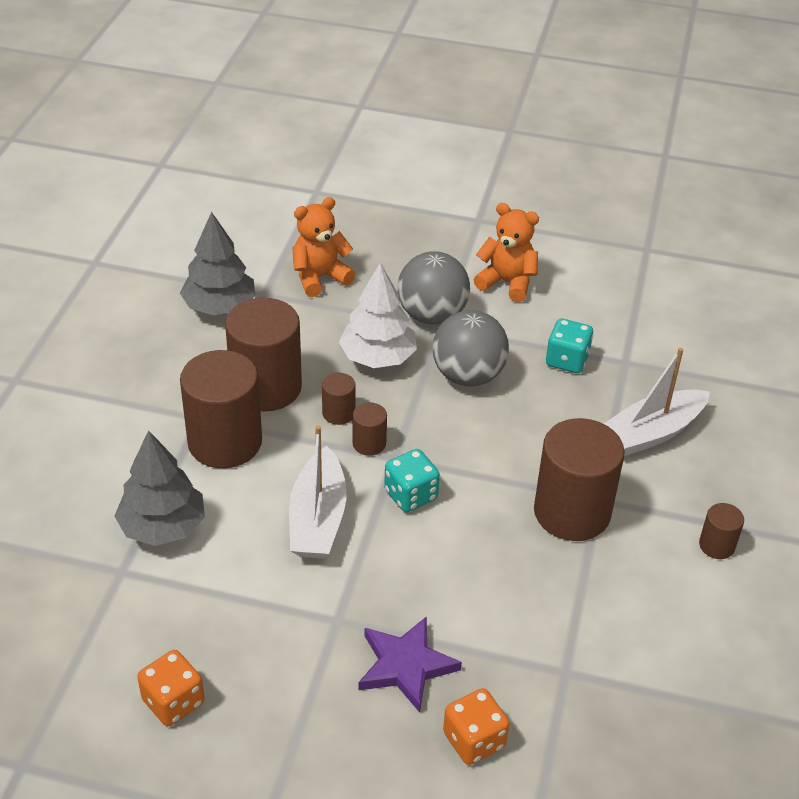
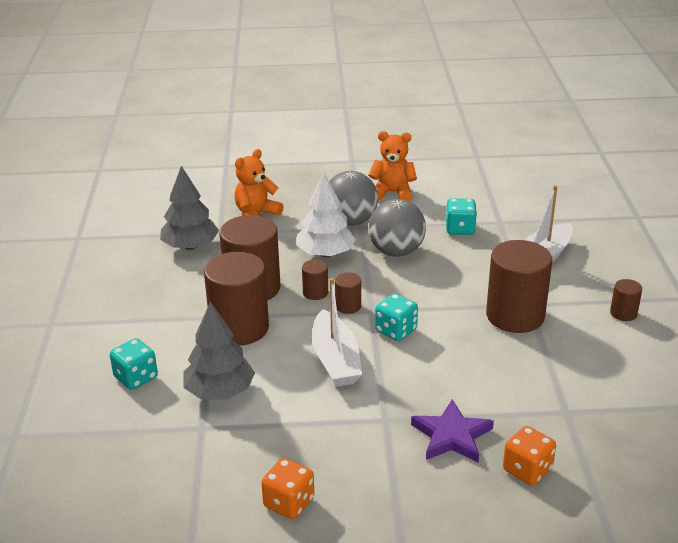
camera: 15 degrees left, 10 degrees down
none -> turquoise dice [110,338,158,390]

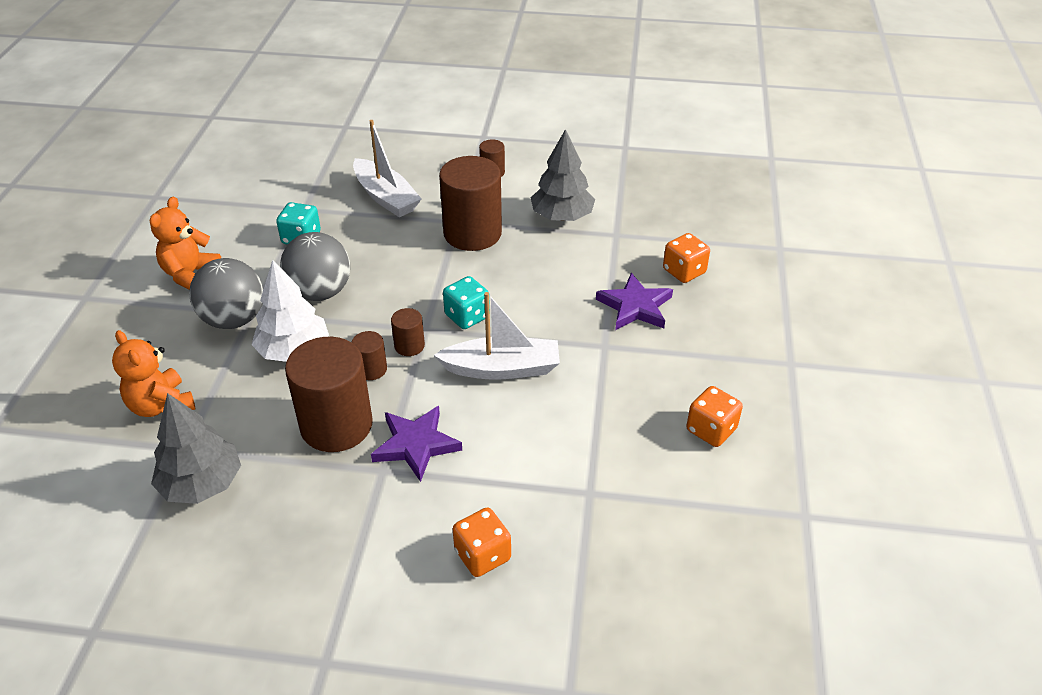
camera: 80 degrees left, 10 degrees up
turquoise dice [110,338,158,390] -> orange dice [453,508,511,577]
grey tree [183,301,255,400] -> grey tree moved to [531,129,595,221]
brown cylinder [204,252,269,346] -> purple star [371,406,462,482]

